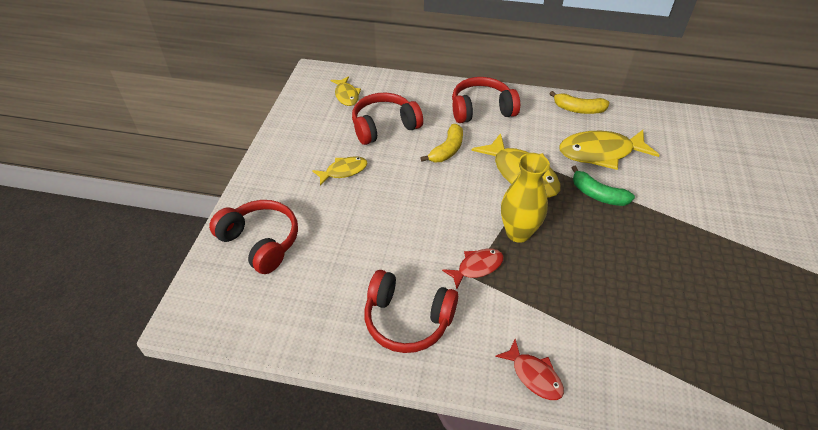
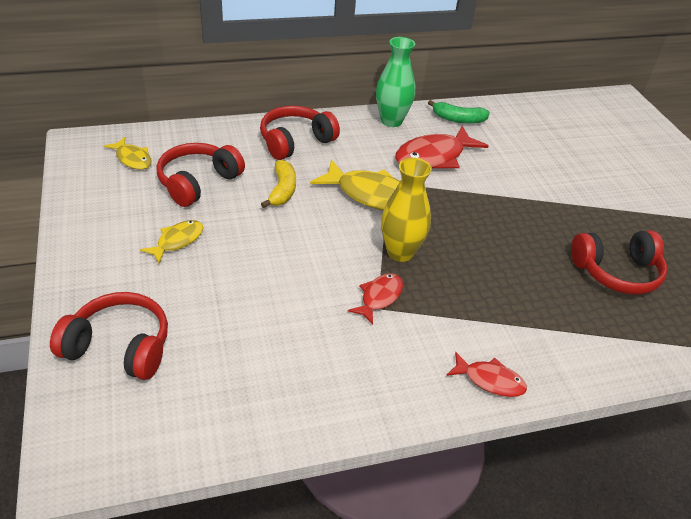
camera: 30 degrees left, 5 degrees down
red headphones [364,270,458,353] -> red headphones moved to [571,230,667,295]
yellow banana [549,91,609,114] -> green vase [376,37,415,127]
yellow fish [559,130,659,170] -> red fish [395,126,488,168]
green banana [572,166,635,206] -> green banana moved to [428,100,490,124]

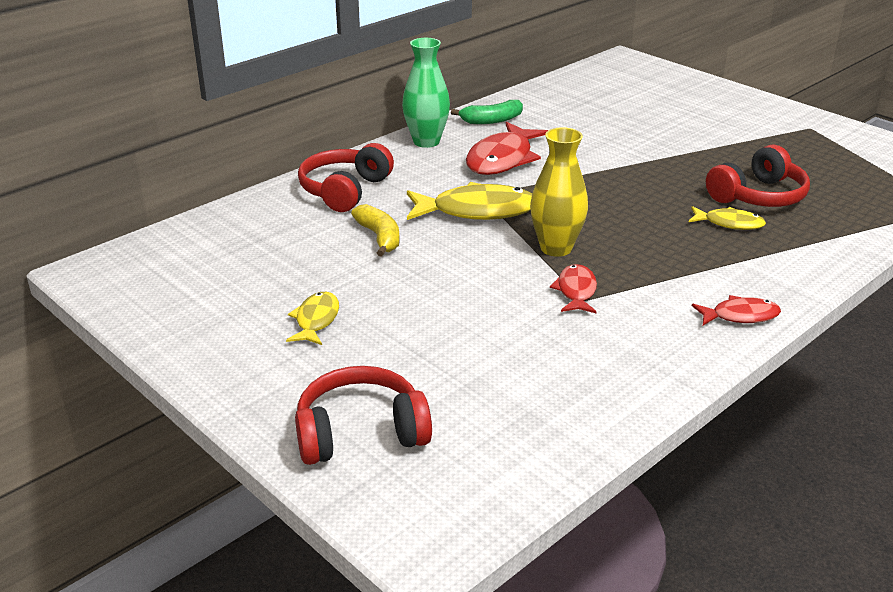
camera: 25 degrees left, 10 degrees down
yellow fish [104,137,152,170] -> yellow fish moved to [689,206,766,230]
red headphones [156,143,245,207] -> none

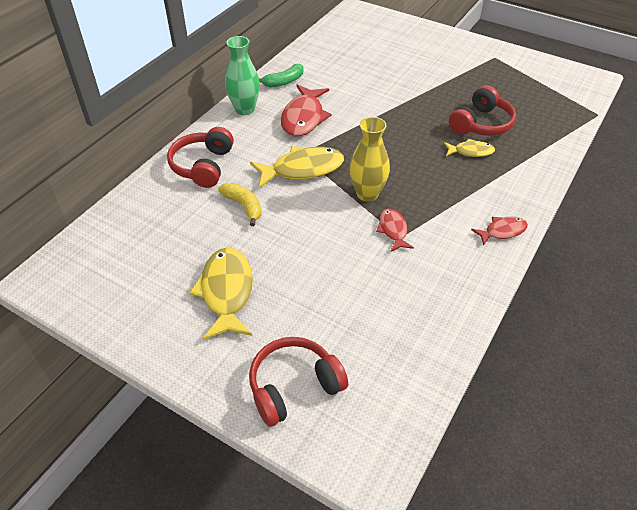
camera: 15 degrees left, 15 degrees up
yellow fish [286,292,339,345] -> yellow fish [189,248,253,340], size x1.80

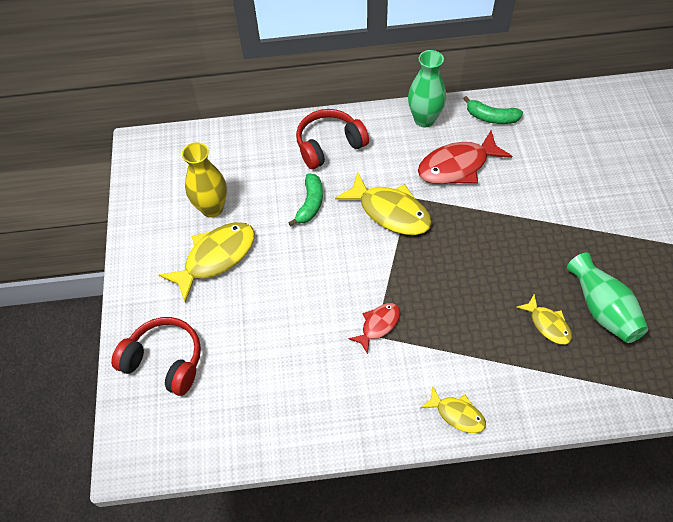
camera: 55 degrees right, 10 degrees up
yellow banana [218,183,262,226] -> green banana [288,173,323,226]
yellow vase [349,117,390,202] -> yellow vase moved to [182,142,227,218]
red headphones [449,85,516,136] -> green vase [567,253,648,343]
red fish [471,216,528,246] -> yellow fish [420,386,486,433]

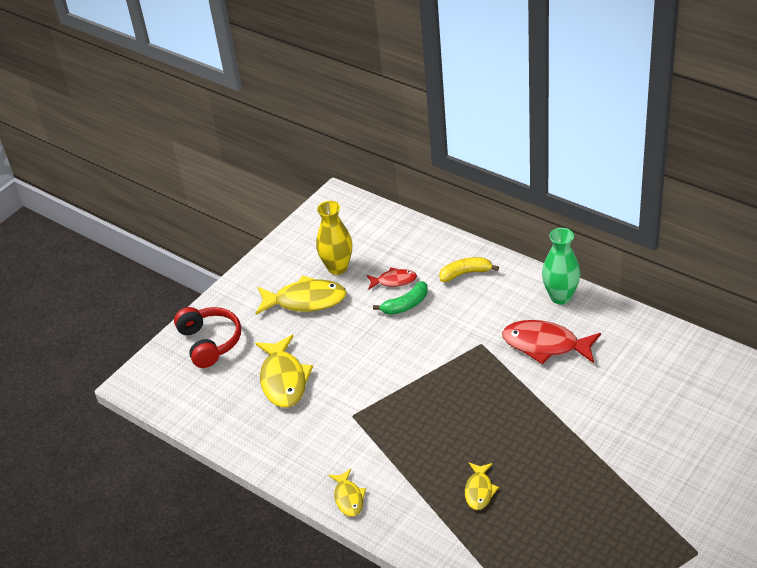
camera: 45 degrees right, 15 degrees down
red headphones [296,109,369,169] -> yellow banana [439,257,499,282]
yellow fish [335,172,432,235] -> yellow fish moved to [255,335,313,408]
red fish [348,303,400,354] -> red fish moved to [367,267,417,290]
green banana [463,96,523,124] -> none
green vase [567,253,648,343] -> none

